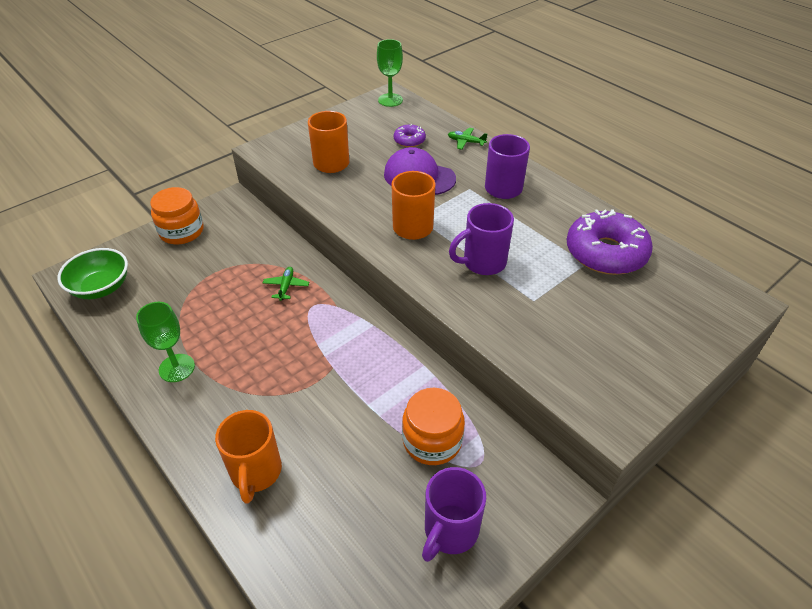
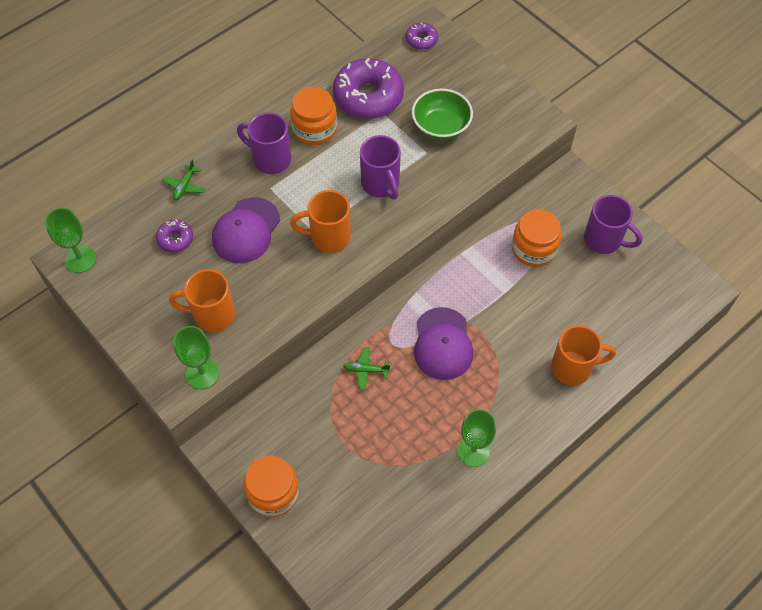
camera: 90 degrees left, 15 degrees up
green bowl [57,248,128,299] -> green bowl moved to [412,89,473,140]
none -> green goblet [174,326,219,389]
none -> orange jar [290,87,337,145]
none -> purple donut [406,22,438,50]
none -> purple cap [414,307,473,380]

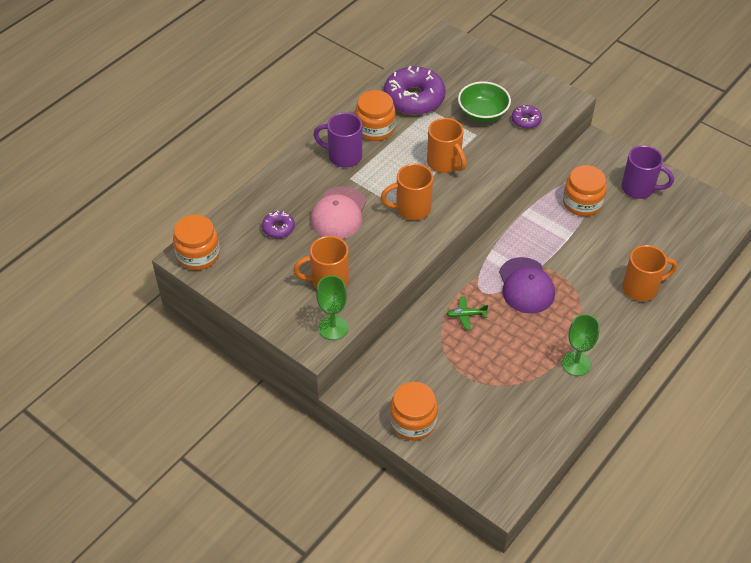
camera: 10 degrees left, 10 degrees down
green goblet [45,208,96,273] -> orange jar [173,215,220,270]
green plane [163,160,205,200] -> none
purple cap [212,197,280,263] -> pink cap [310,187,366,239]
purple mug [360,135,401,200] -> orange mug [427,118,466,173]
purple donut [406,22,438,50] -> purple donut moved to [511,105,542,129]

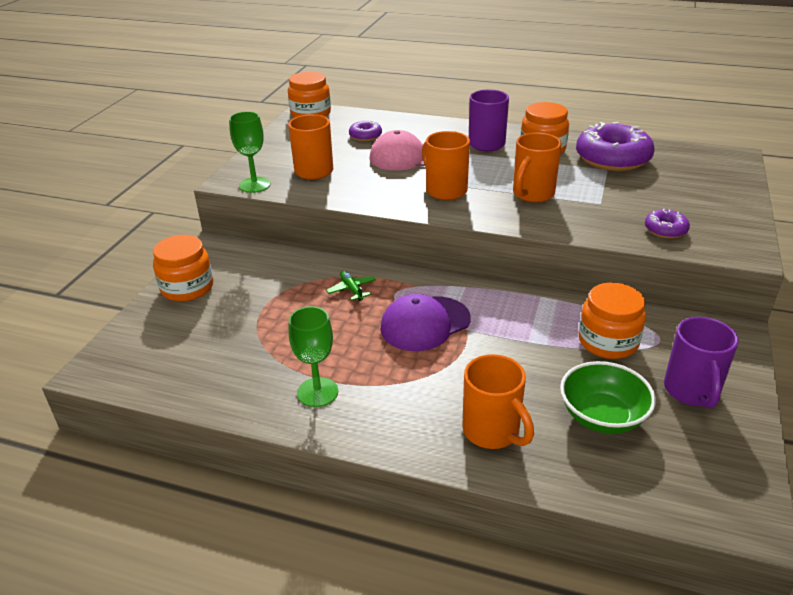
camera: 70 degrees right, 15 degrees down
green bowl [458,81,511,123] -> green bowl moved to [560,361,656,434]

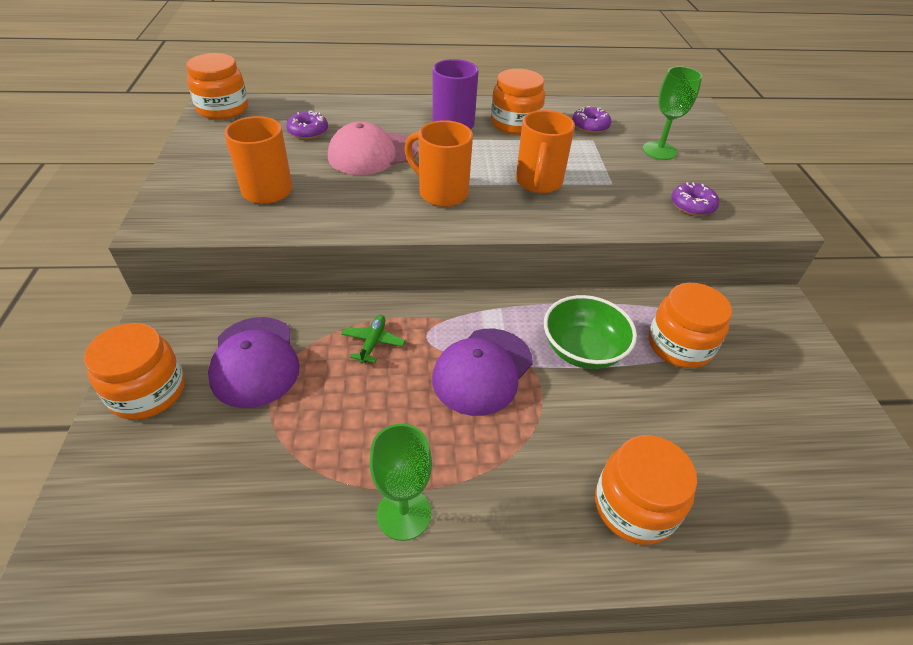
camera: 25 degrees left, 10 degrees up
green goblet [229,111,271,193] -> green goblet moved to [643,66,702,160]
green plane [326,271,376,301] -> green plane turned 60 degrees clockwise [341,315,405,364]
orange mug [462,354,534,449] -> orange jar [595,435,697,545]
green bowl [560,361,656,434] -> green bowl moved to [544,295,637,369]
purple donut [576,122,655,171] -> purple donut [572,106,611,133], size x0.48
purple mug [664,317,739,409] -> none
none -> purple cap [208,317,300,408]

